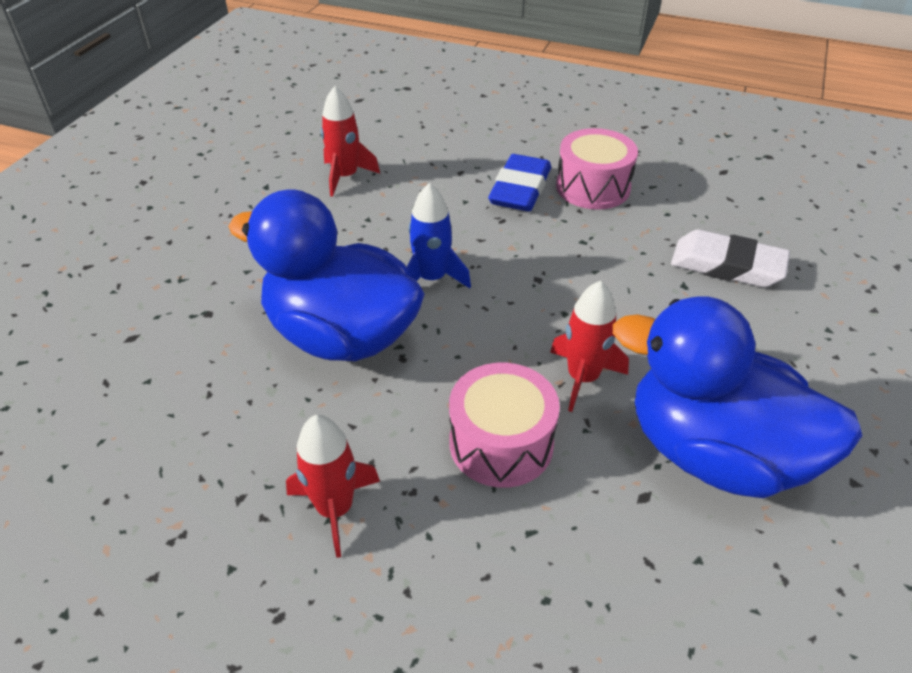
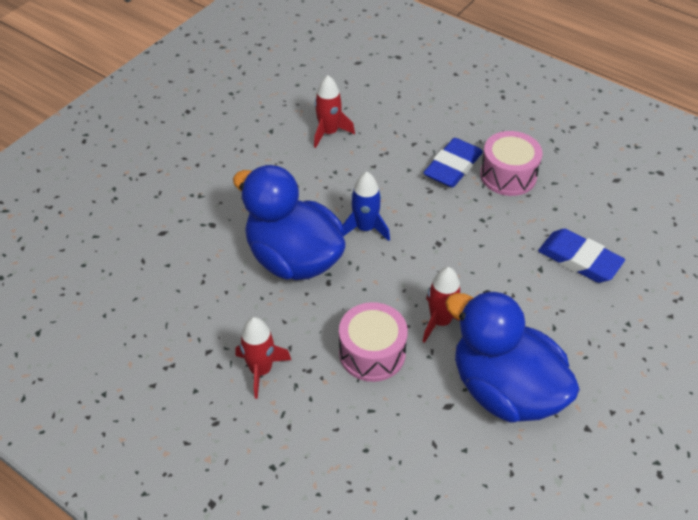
camera: 15 degrees right, 5 degrees up
white eraser [671,229,790,287] -> blue eraser [538,229,625,283]

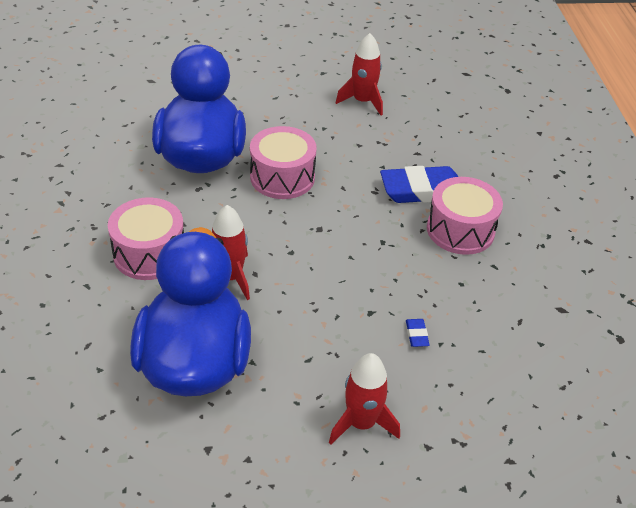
camera: 45 degrees right, 5 degrees down
red rocket [235,317,291,399] -> red rocket moved to [329,353,400,445]
blue rocket [342,172,390,241] -> pink drum [250,126,317,199]
blue eraser [538,229,625,283] -> blue eraser [406,319,429,347], size x0.40

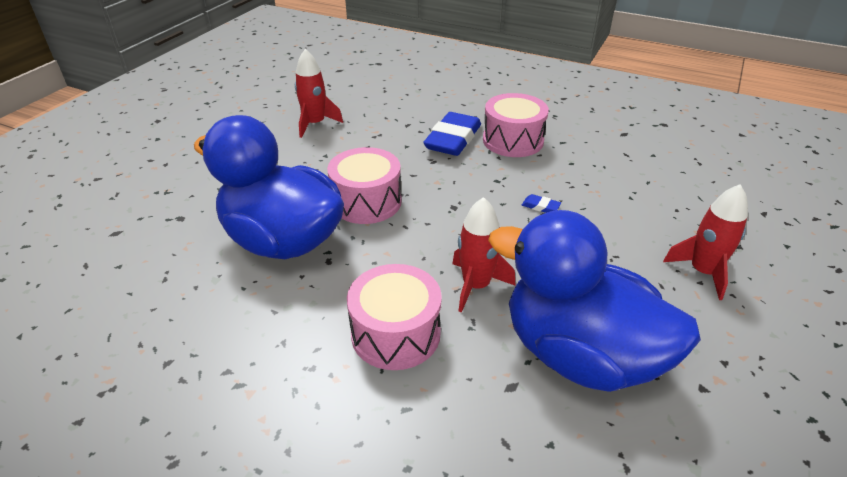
camera: 55 degrees left, 5 degrees down
blue eraser [406,319,429,347] -> blue eraser moved to [522,194,561,213]

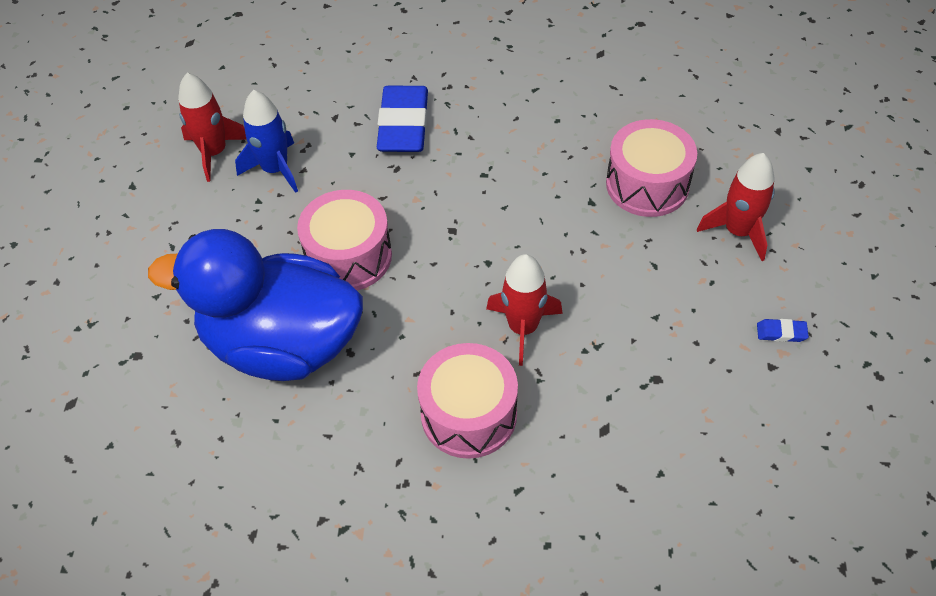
camera: 20 degrees left, 15 degrees up
pink drum [483,93,549,157] -> pink drum moved to [606,119,697,217]
blue duck [488,210,701,392] -> none
blue eraser [522,194,561,213] -> blue eraser moved to [757,319,809,342]
none -> blue rocket [235,90,298,193]

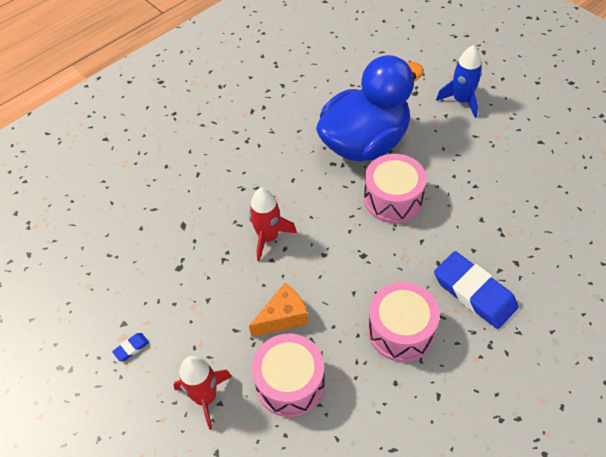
camera: 135 degrees right, 0 degrees up
red rocket [178,73,247,182] -> none
blue rocket [235,90,298,193] -> blue rocket moved to [436,45,482,118]
pink drum [417,343,518,459] -> pink drum moved to [368,282,440,362]
none -> orange cheese [249,283,308,337]

